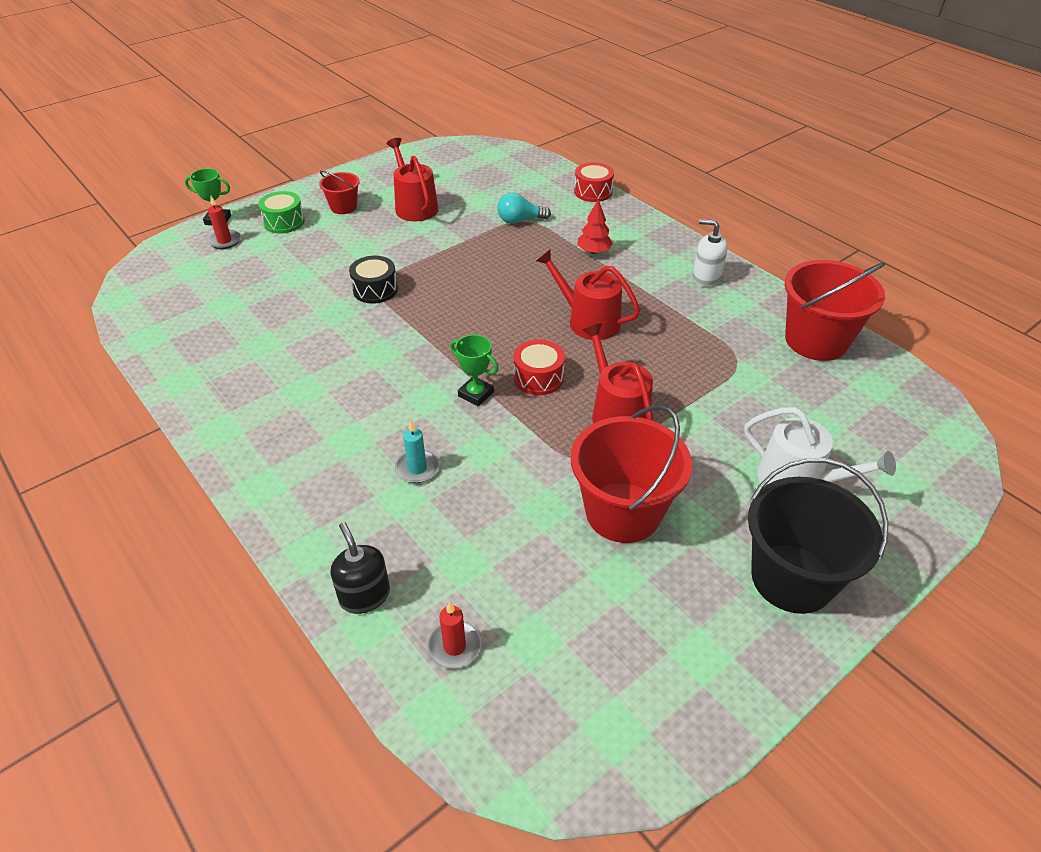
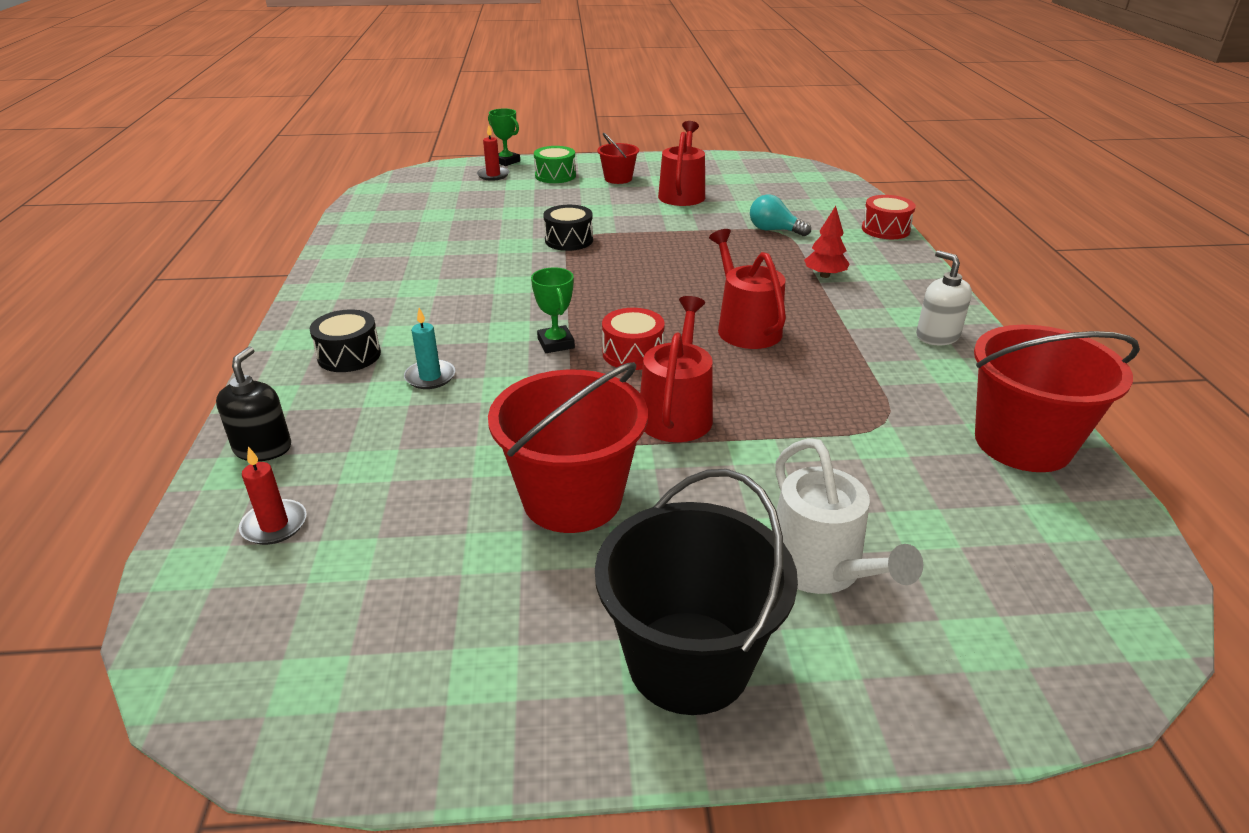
camera: 35 degrees right, 10 degrees down
none -> black drum [310,309,381,372]

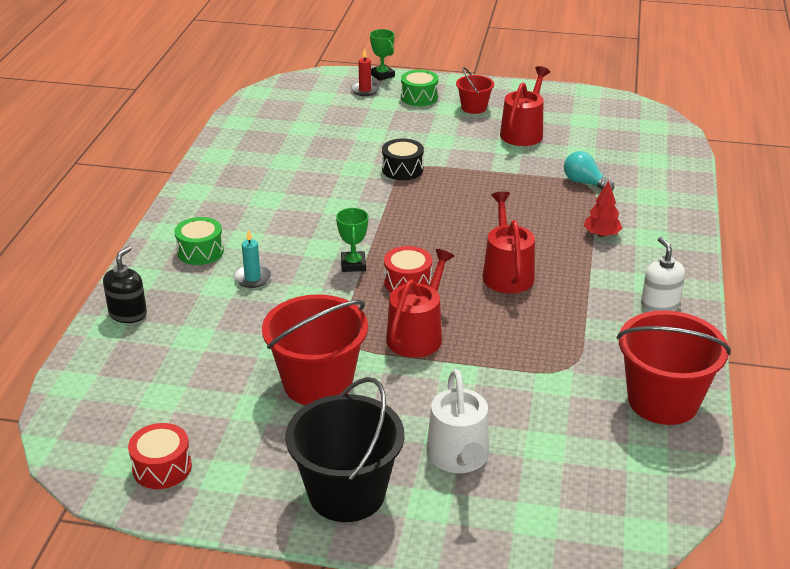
camera: 15 degrees right, 0 degrees up
red candle [239,447,306,545] -> none
black drum [310,309,381,372] -> green drum [175,217,224,265]
red drum [862,195,916,239] -> red drum moved to [128,423,192,489]

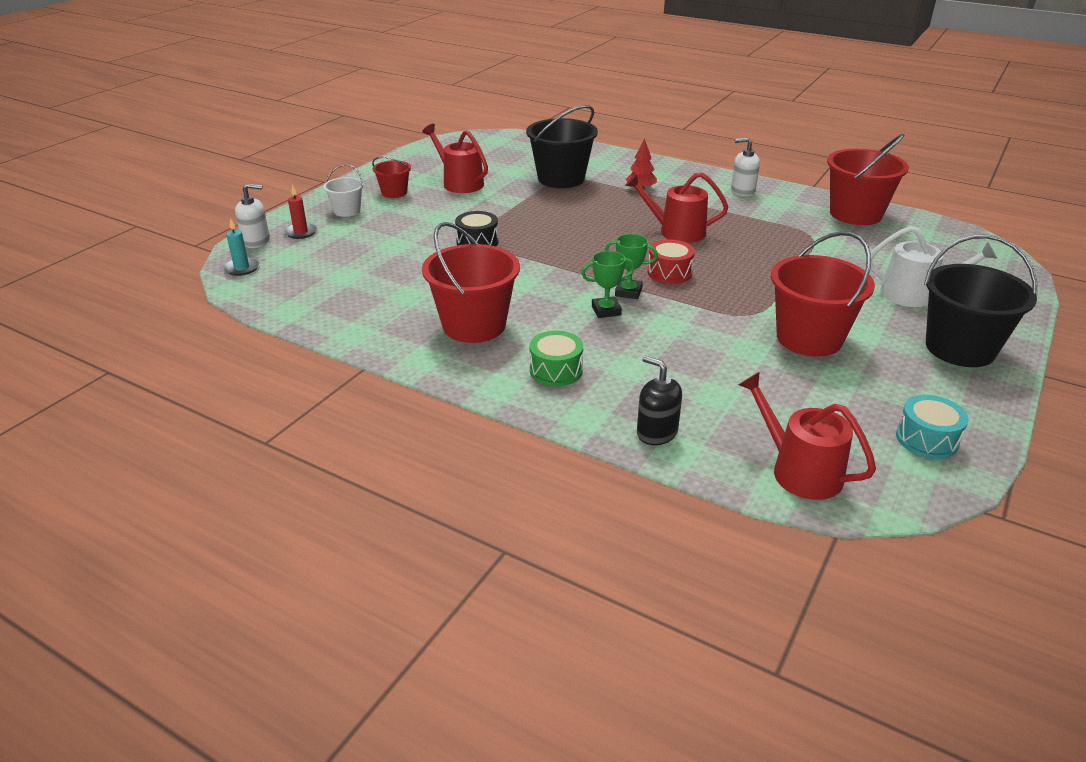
camera: 70 degrees left, 0 degrees up
red drum [128,423,192,489] -> turquoise drum [896,395,969,459]
turquoise candle [234,229,271,288] -> turquoise candle moved to [223,218,259,276]
green trophy [370,29,395,81] -> green trophy moved to [581,251,635,318]
red watering can [386,249,454,358] -> red watering can moved to [739,372,876,500]
green drum [401,70,439,106] -> white bucket [323,164,364,217]
turquoise light bulb [564,151,614,191] -> black bucket [526,105,598,188]
none -> white soap dispenser [235,183,270,248]
none -> red bucket [422,222,520,343]

